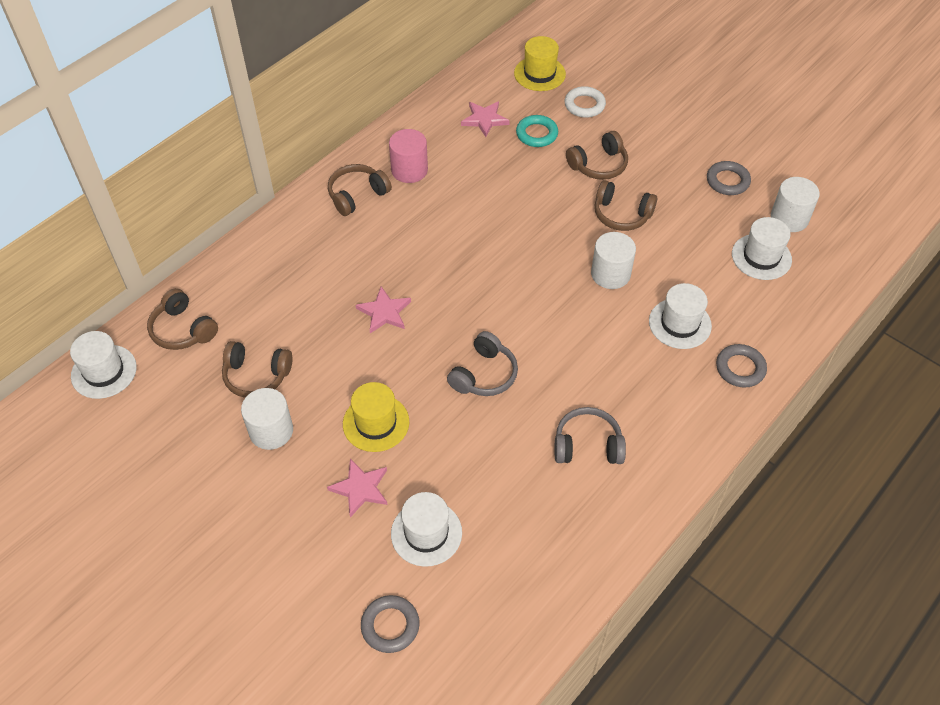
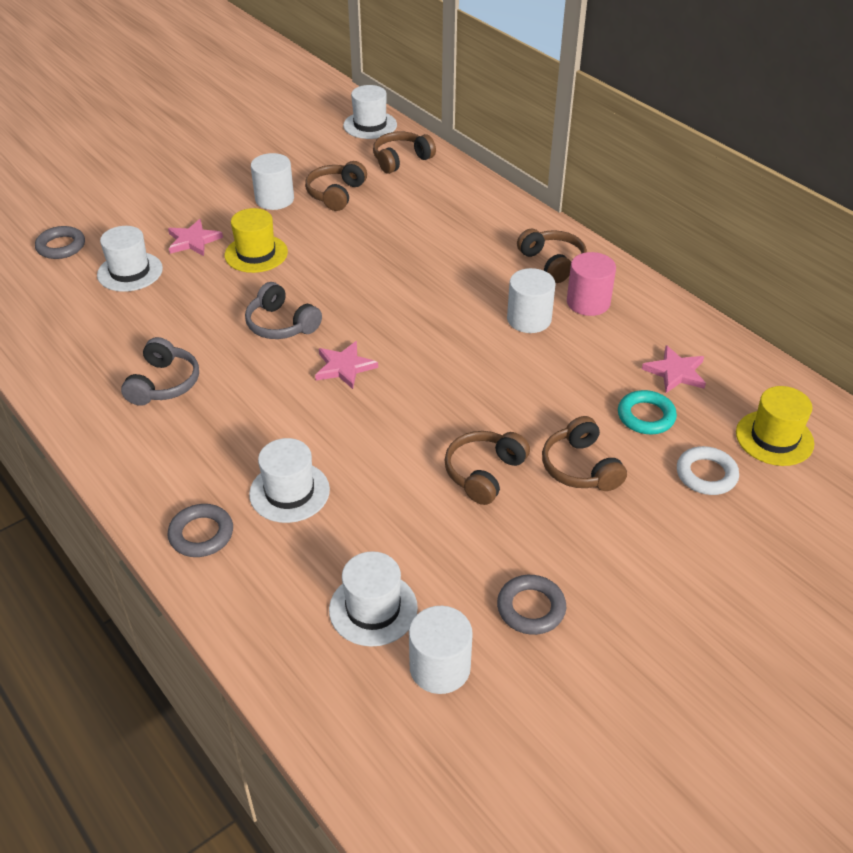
camera: 100 degrees right, 10 degrees down
pink star [356,286,411,333] -> pink star moved to [315,341,378,389]
white cylinder [591,232,636,289] -> white cylinder moved to [507,268,555,333]

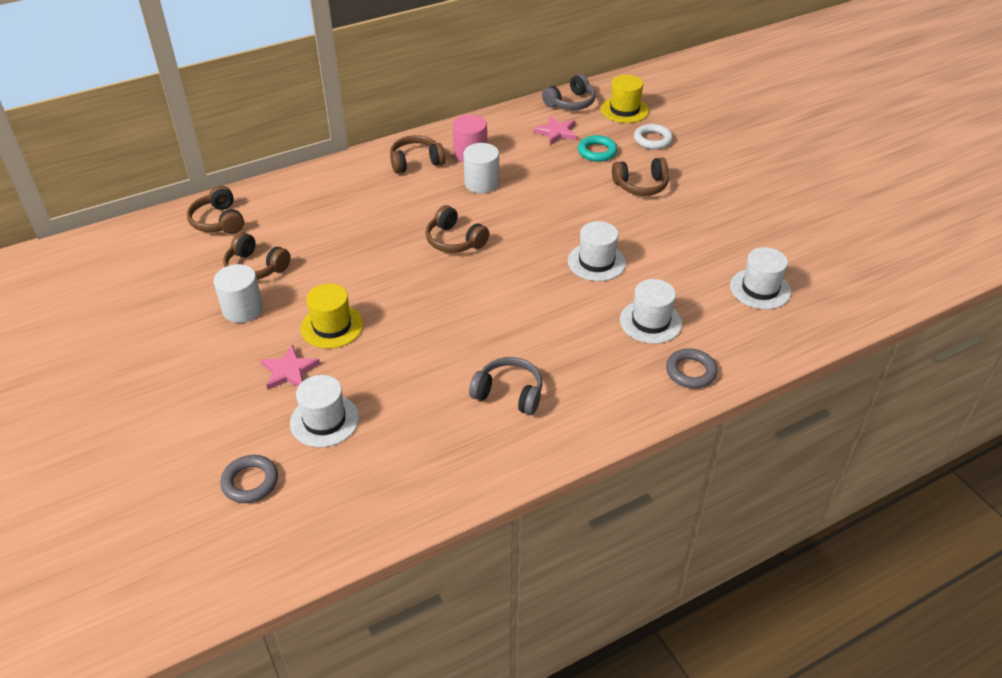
camera: 80 degrees left, 0 degrees up
grey headphones [245,282,322,339] -> grey headphones moved to [542,74,596,110]
pink star [315,341,378,389] -> none
white hat [343,85,397,139] -> white hat moved to [568,221,626,281]
white cylinder [409,606,473,694] -> none
brown headphones [445,431,530,505] -> brown headphones moved to [426,205,489,253]
grey ring [497,575,566,635] -> none

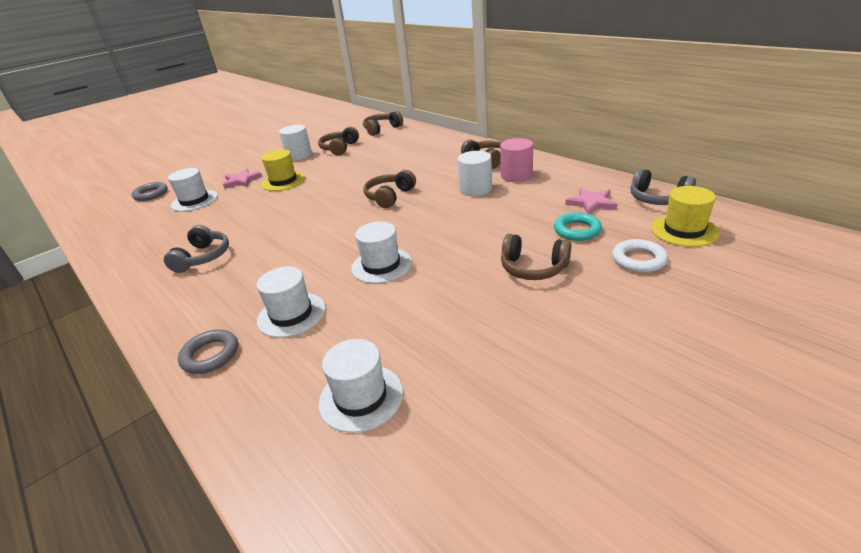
camera: 80 degrees right, 10 degrees down
brown headphones [612,157,669,196] -> brown headphones turned 45 degrees counterclockwise [501,234,571,280]

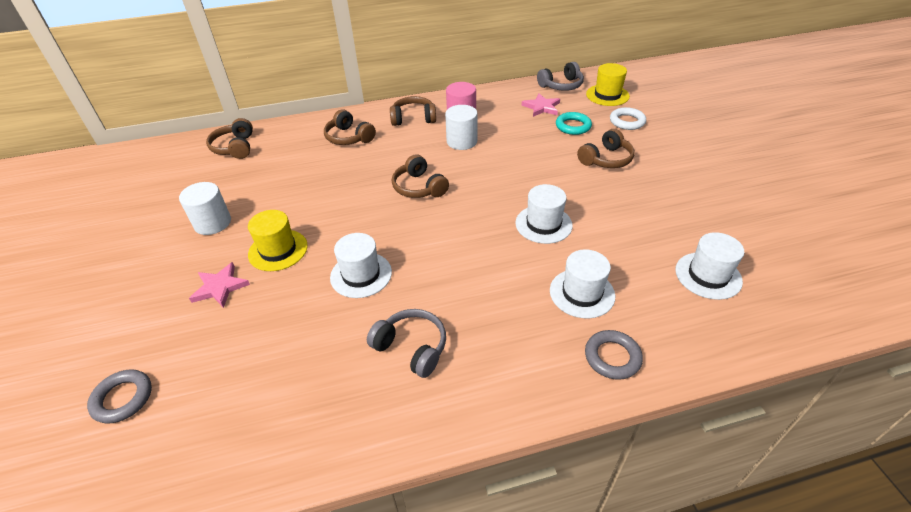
camera: 65 degrees left, 10 degrees up
white hat [168,168,218,212] -> white hat moved to [330,233,392,298]
brown headphones [318,127,359,156] -> brown headphones moved to [324,109,376,145]

